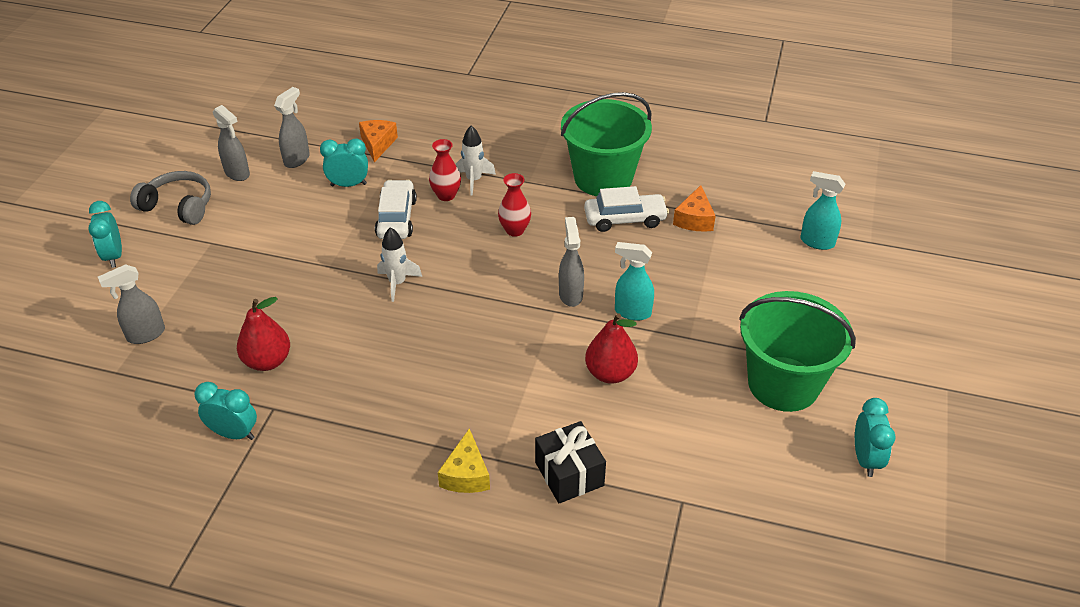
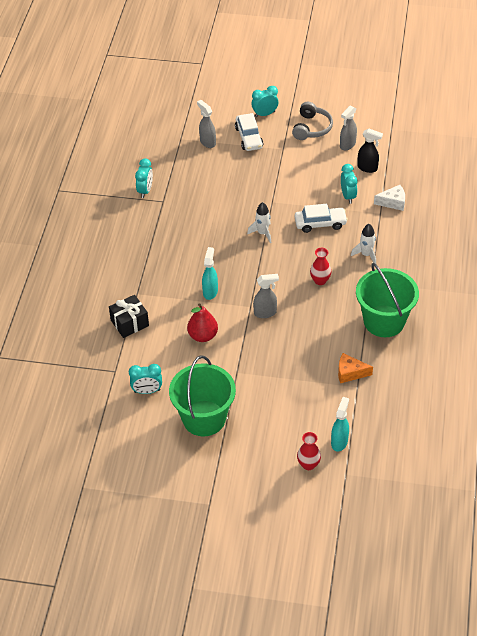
camera: 85 degrees right, 5 degrees up
red pear [237,297,290,371] -> none
grey spray bottle [274,87,310,168] -> black spray bottle [357,128,383,173]
orange cheese [359,120,398,162] -> white cheese [374,185,405,211]
red vase [429,139,461,201] -> red vase moved to [297,432,321,470]
yellow cheese [438,428,490,493] -> none
white car [584,186,669,232] -> white car moved to [235,113,263,151]
turquoise spray bottle [615,242,654,321] -> turquoise spray bottle moved to [202,247,218,300]
turquoise clock [855,398,896,477] -> turquoise clock moved to [129,364,162,394]

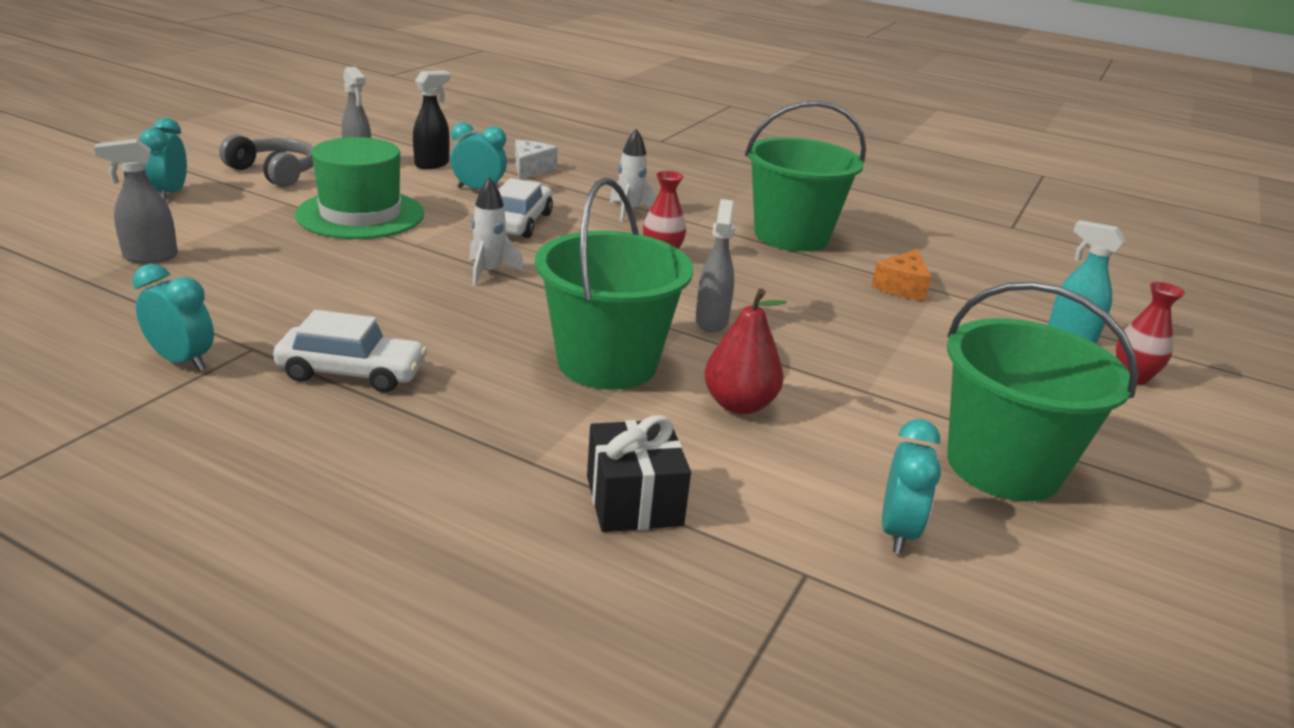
camera: 75 degrees left, 20 degrees down
turquoise spray bottle [202,247,218,300] -> green bucket [535,178,693,390]
white car [235,113,263,151] -> white car moved to [273,310,427,393]
none -> green hat [295,137,424,239]

